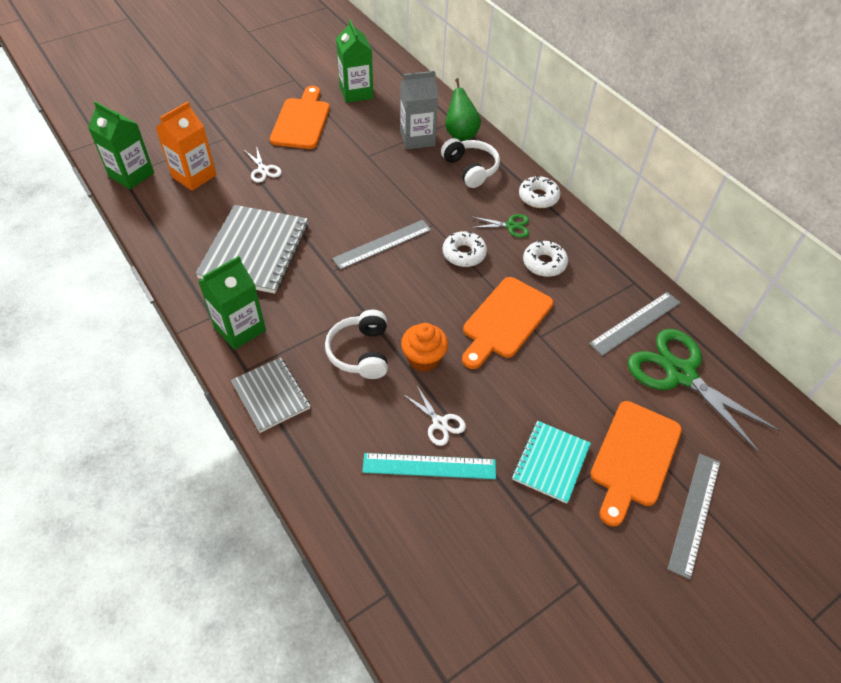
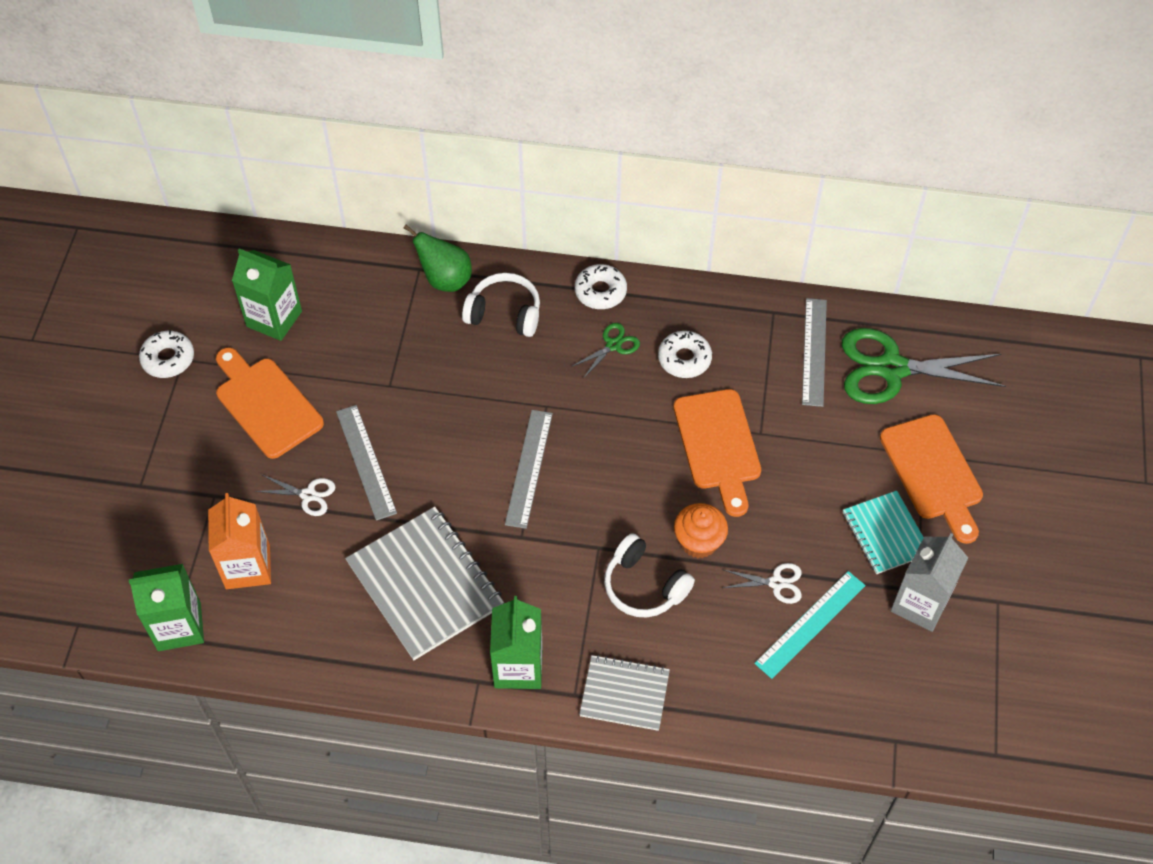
camera: 45 degrees left, 5 degrees up
grey carton [400,71,438,150] -> grey carton moved to [891,533,968,632]
white donut [442,231,487,267] -> white donut moved to [139,330,194,378]
grey ruler [668,454,720,579] -> grey ruler moved to [336,405,397,521]

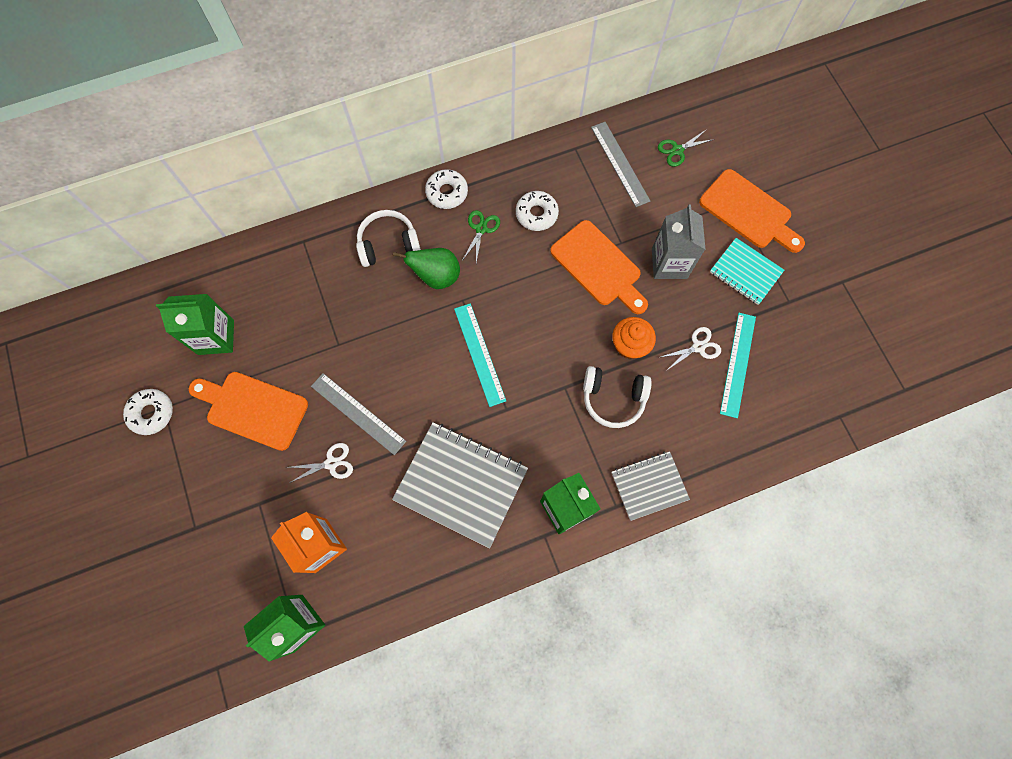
camera: 30 degrees left, 15 degrees up
green pear [404,224,472,292] -> green pear moved to [393,248,460,289]
grey ruler [505,410,553,529] -> turquoise ruler [454,303,506,407]
green scissors [842,328,1006,404] -> green scissors [658,129,715,167], size x0.46
grey carton [891,533,968,632] -> grey carton moved to [652,204,706,279]

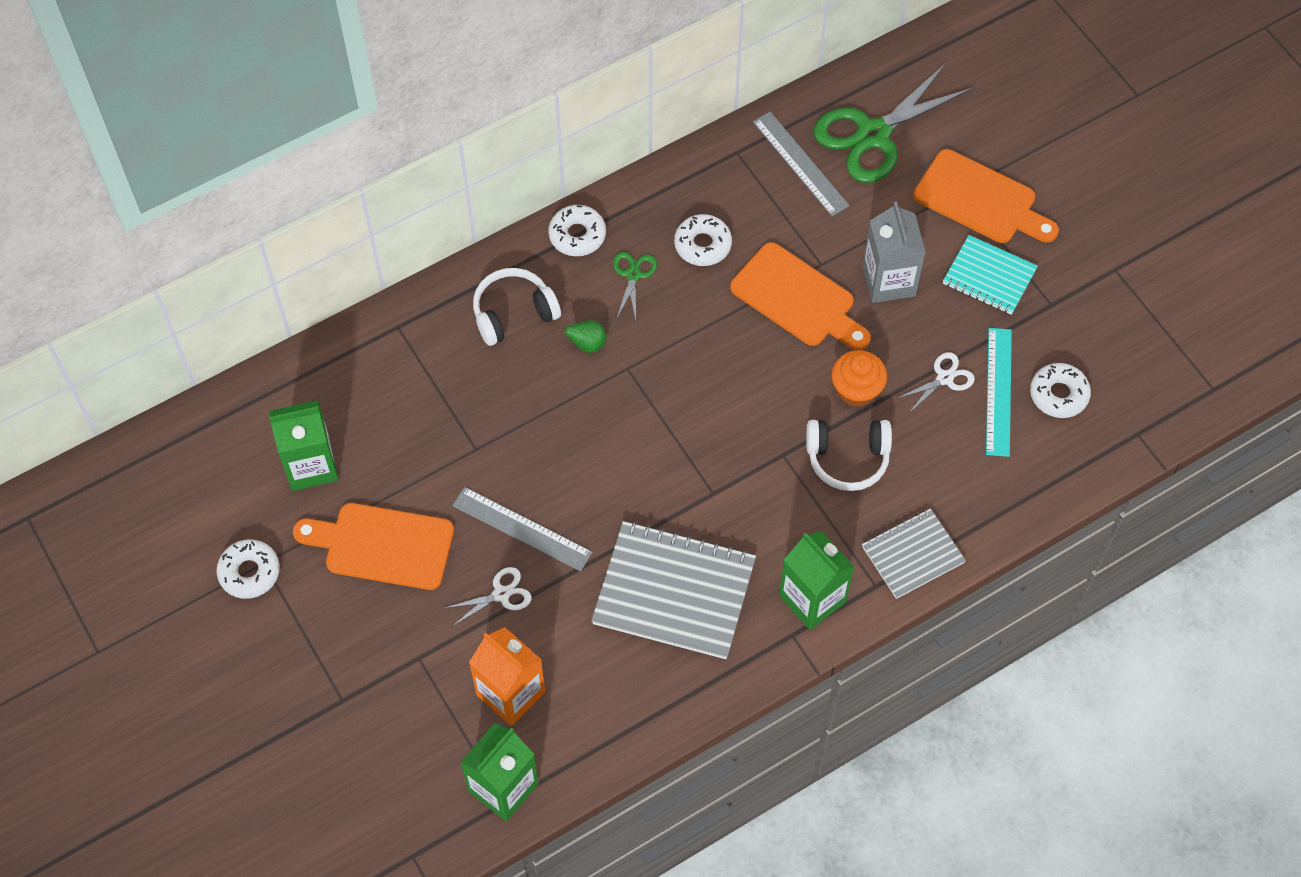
camera: 10 degrees left, 10 degrees down
green pear [393,248,460,289] -> green pear [557,320,606,353], size x0.60
turquoise ruler [454,303,506,407] -> none
green scissors [658,129,715,167] -> green scissors [813,63,974,183], size x2.19
none -> white donut [1030,363,1091,418]

